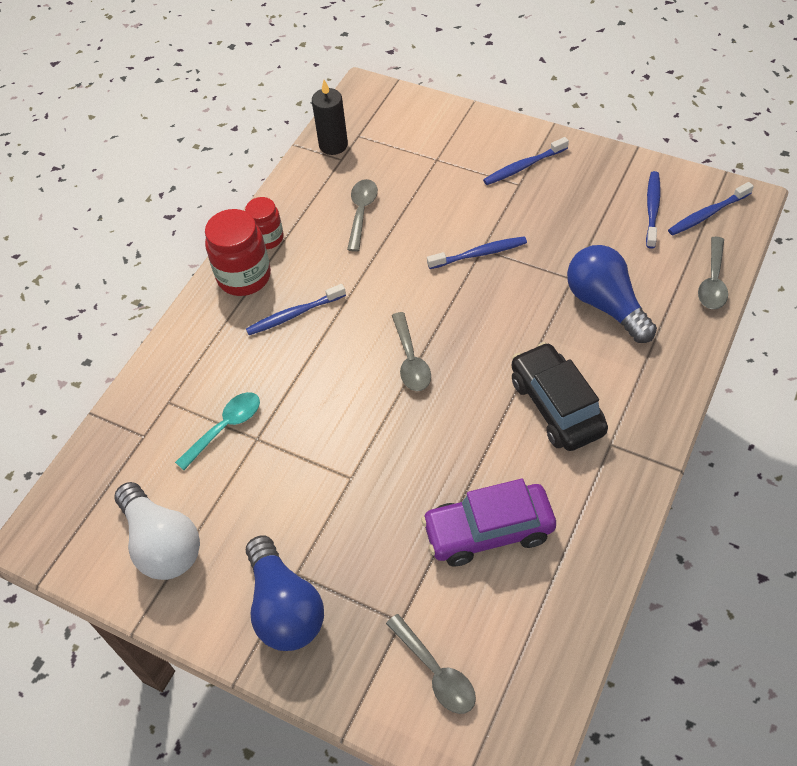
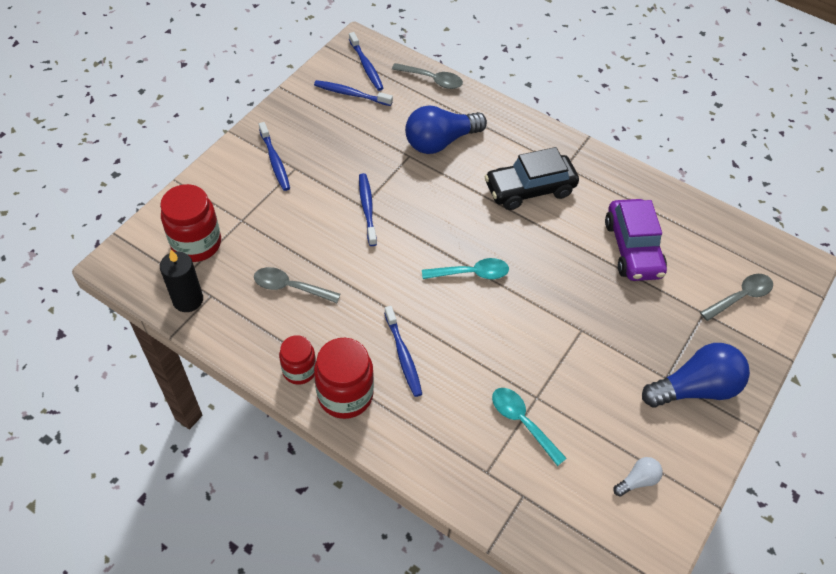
camera: 90 degrees left, 0 degrees up
white light bulb [114,482,200,580] -> white light bulb [613,457,663,497], size x0.47
grey spoon [392,312,431,391] -> turquoise spoon [422,258,509,279]
none -> red jar [160,184,221,262]

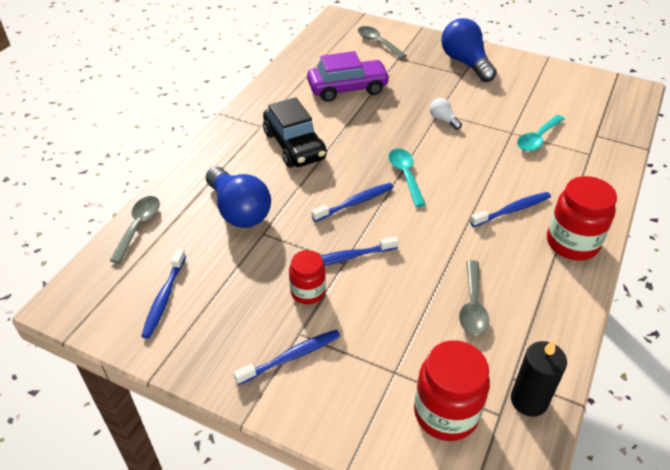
camera: 95 degrees left, 10 degrees down
red jar [279,335,316,385] -> red jar moved to [289,250,326,304]
blue toothbrush [349,32,384,91] -> blue toothbrush moved to [311,183,394,222]
white light bulb [613,457,663,497] -> white light bulb moved to [429,98,462,130]

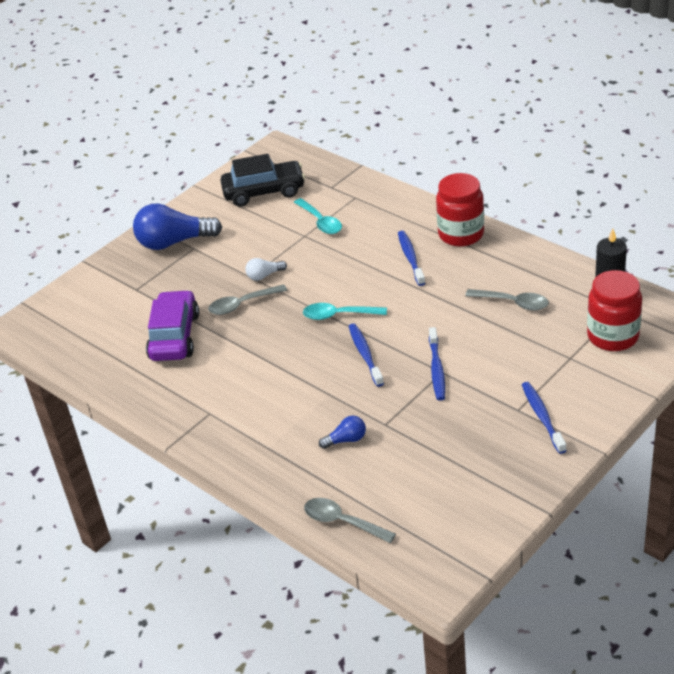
camera: 70 degrees left, 5 degrees down
blue toothbrush [141,249,186,339] -> none
blue light bulb [206,167,271,228] -> blue light bulb [319,416,366,449], size x0.47
black car [263,97,327,168] -> black car moved to [220,154,305,207]
red jar [289,250,326,304] -> none
grey spoon [358,26,407,59] -> grey spoon moved to [208,284,287,315]

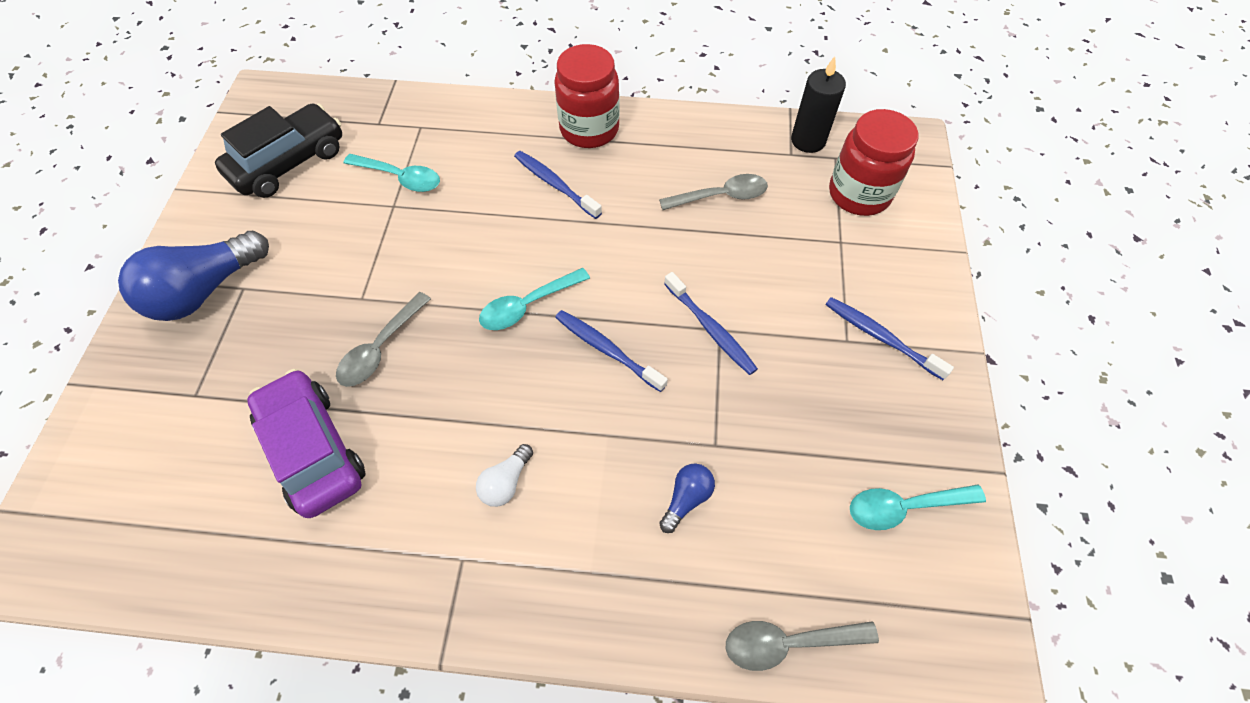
camera: 40 degrees left, 20 degrees up
white light bulb [245,258,287,281] -> white light bulb moved to [476,444,533,507]
none -> turquoise spoon [850,485,986,530]

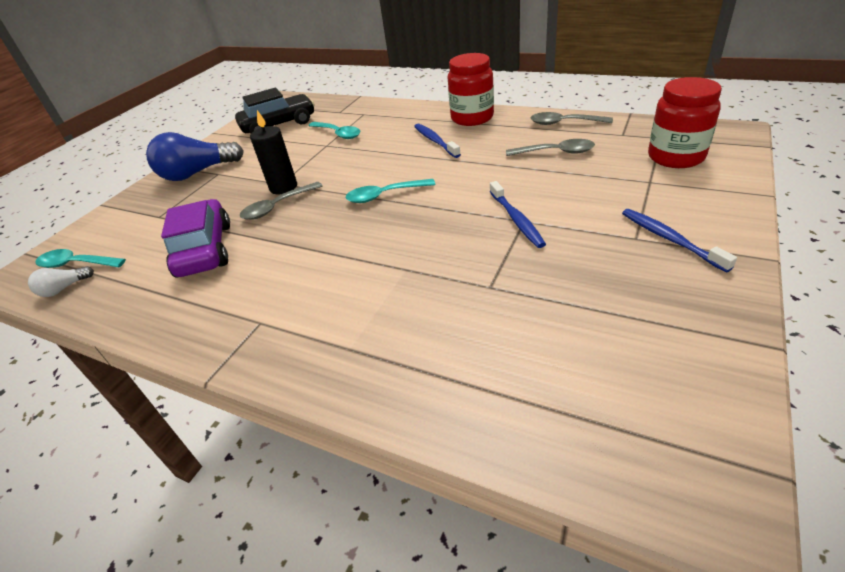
camera: 25 degrees right, 20 degrees down
white light bulb [476,444,533,507] -> white light bulb moved to [28,266,94,297]
blue toothbrush [555,310,668,392] -> none
blue light bulb [659,463,715,533] -> none
grey spoon [726,621,879,671] -> grey spoon moved to [531,112,613,125]
black candle [791,56,846,153] -> black candle moved to [250,110,297,194]
turquoise spoon [850,485,986,530] -> turquoise spoon moved to [35,249,126,268]

